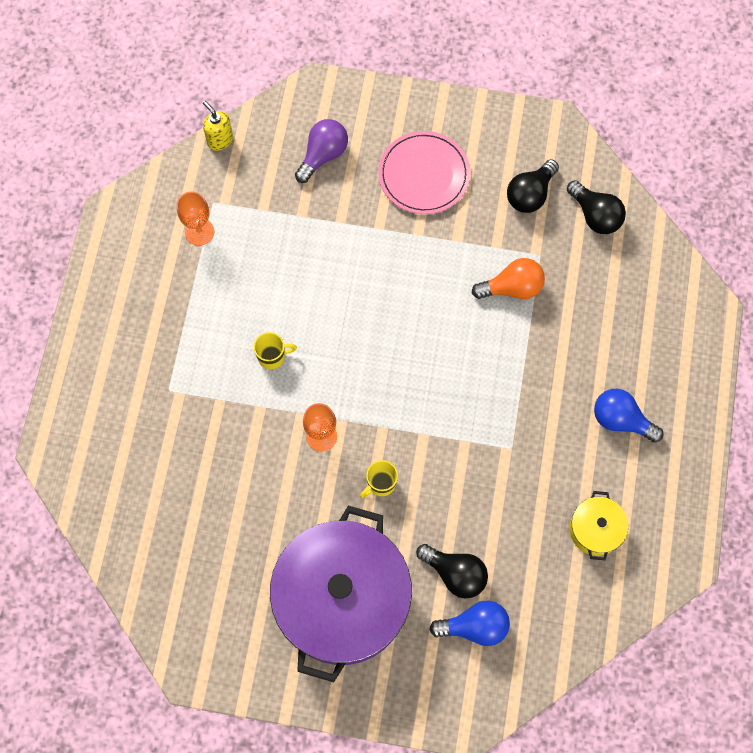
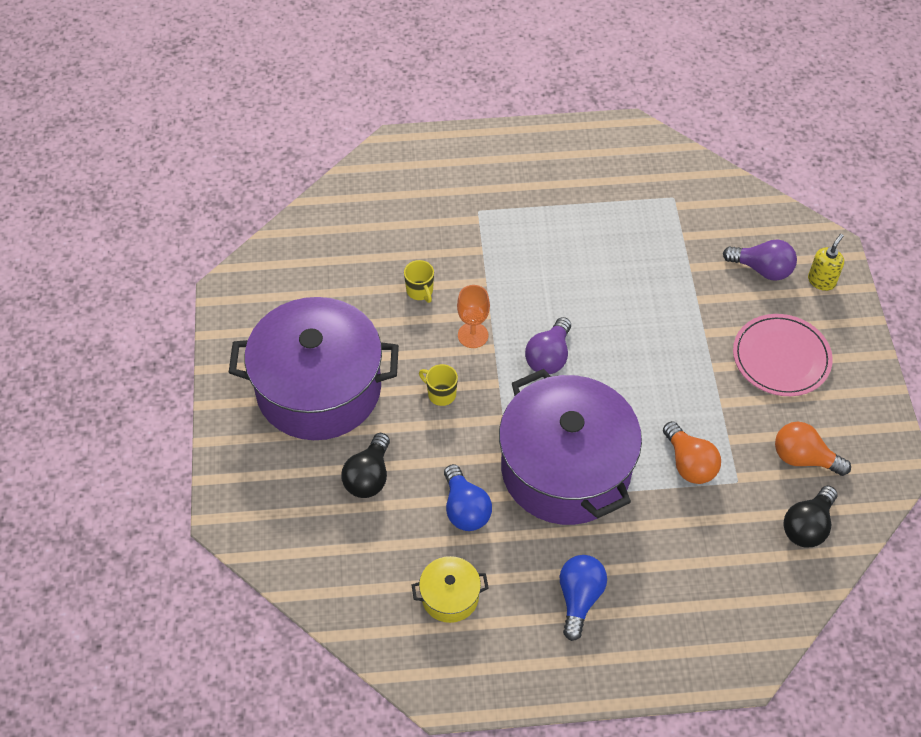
camera: 75 degrees right, 15 degrees down
orange goblet [177,192,214,246] -> none
yellow soap dispenser [203,101,233,151] -> yellow soap dispenser moved to [808,234,844,291]
yellow mug [254,332,297,369] -> yellow mug moved to [404,260,434,303]
blue light bulb [429,601,510,646] -> blue light bulb moved to [444,464,492,531]
black light bulb [507,159,559,213] -> orange light bulb [775,422,851,476]
none -> purple pot [499,369,642,525]
none -> purple light bulb [525,317,571,374]

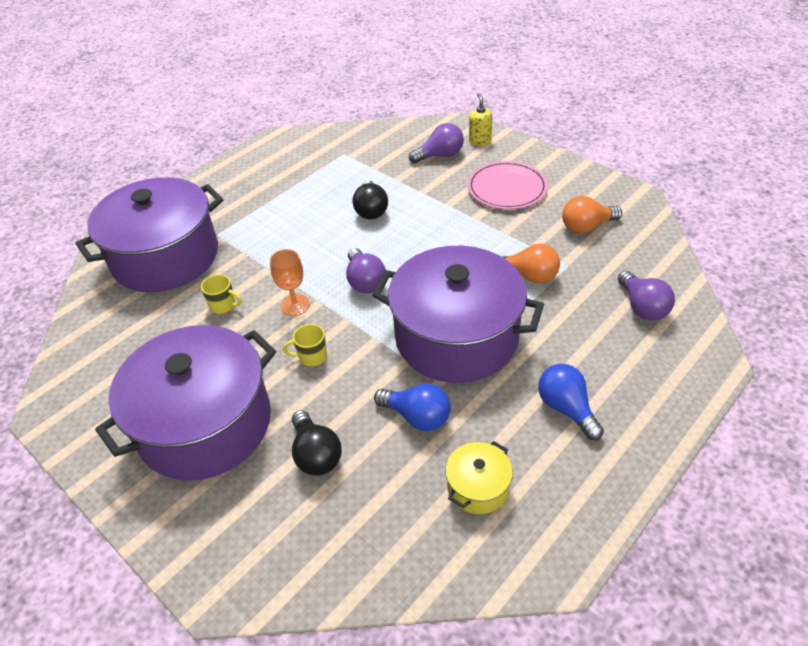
camera: 40 degrees left, 10 degrees down
black light bulb [784,486,838,548] -> black light bulb moved to [353,180,388,219]
none -> purple pot [76,177,223,292]
none -> purple light bulb [618,271,675,321]

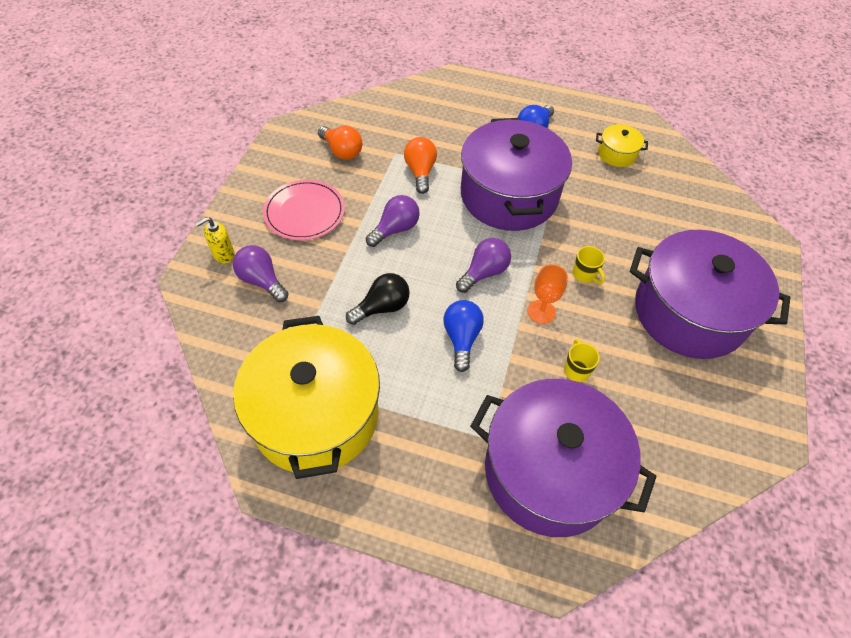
camera: 120 degrees left, 10 degrees up
black light bulb [292,410,342,476] -> none
blue light bulb [374,383,451,431] -> blue light bulb moved to [443,300,484,372]
purple light bulb [618,271,675,321] -> purple light bulb moved to [366,195,420,247]
none -> yellow pot [233,316,380,479]

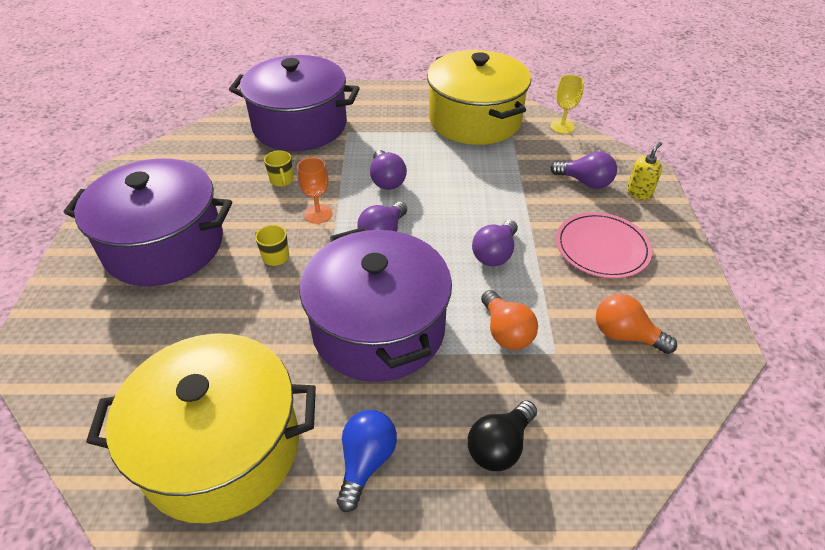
camera: 165 degrees right, 10 degrees down
black light bulb [346,273,410,325] -> black light bulb moved to [468,400,537,471]
blue light bulb [443,300,484,372] -> purple light bulb [370,150,407,190]
yellow pot [596,124,648,167] -> yellow pot [86,333,316,523], size x2.39
none -> yellow goblet [550,75,584,134]

